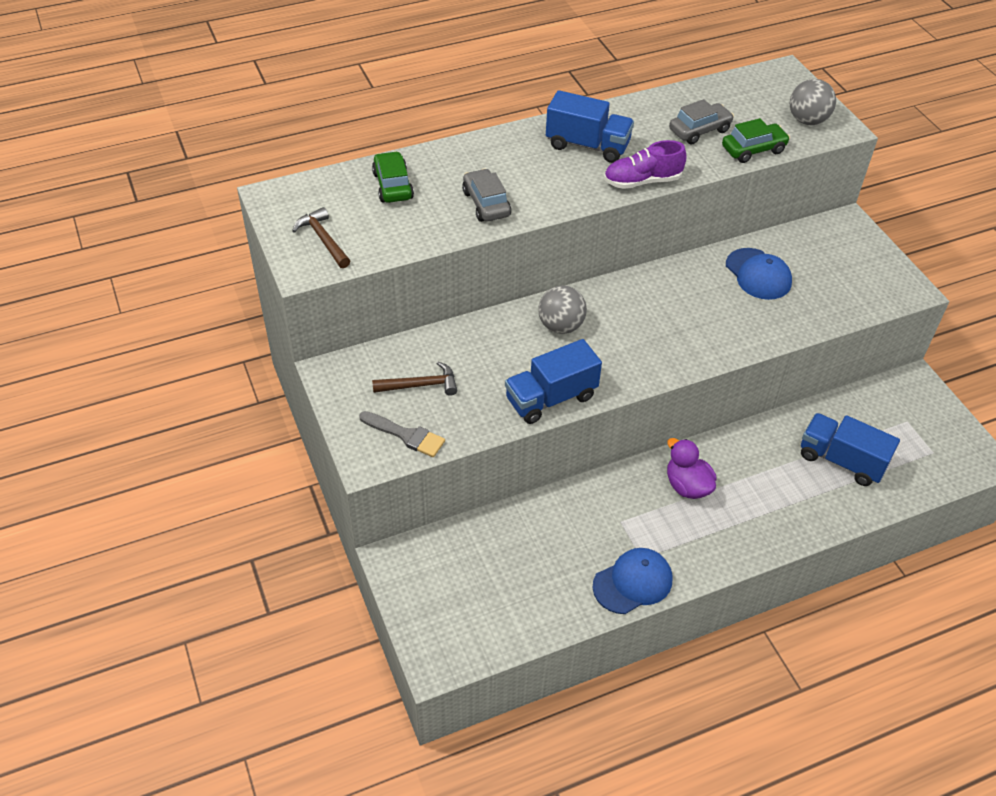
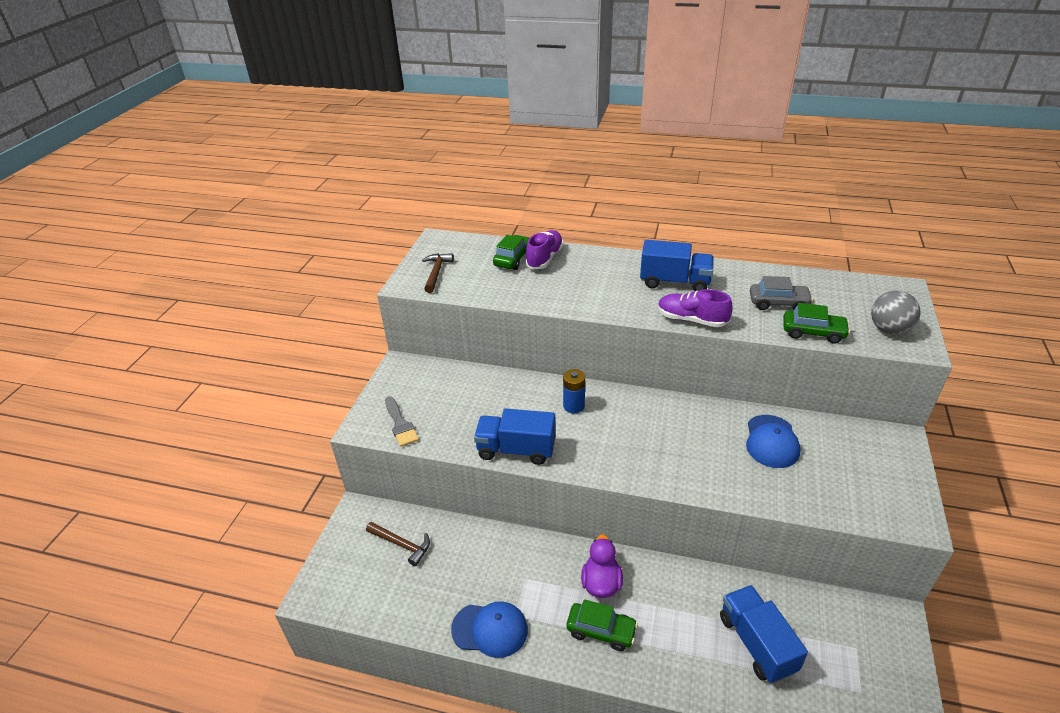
camera: 40 degrees right, 10 degrees down
brown hammer [372,361,457,396] -> brown hammer moved to [366,522,430,566]
grey car [462,169,511,222] -> none
grey ball [538,286,587,334] -> blue battery [563,369,585,413]
blue truck [546,90,634,163] -> blue truck turned 45 degrees counterclockwise [640,240,714,292]
none -> purple shoe [525,230,564,269]
none -> green car [567,599,638,651]

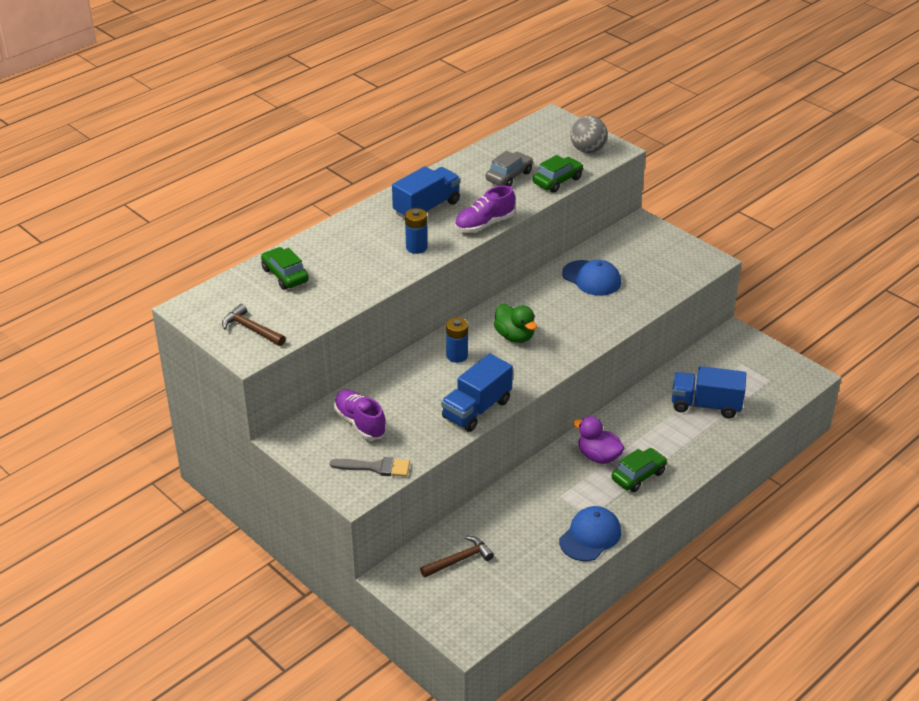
camera: 60 degrees left, 0 degrees up
purple shoe [525,230,564,269] -> purple shoe moved to [334,390,387,440]
none -> blue battery [405,208,427,254]
none -> green duck [494,304,537,343]

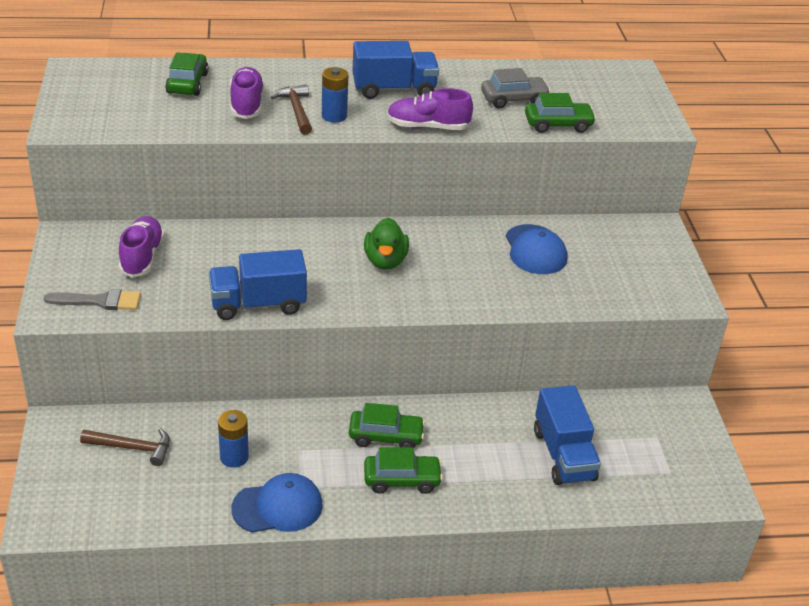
camera: 35 degrees right, 0 degrees up
brown hammer [222,304,286,346] -> brown hammer moved to [271,85,312,135]
grey brush [330,457,410,477] -> grey brush turned 45 degrees counterclockwise [44,289,141,310]
blue battery [446,318,468,363] -> blue battery moved to [218,410,249,468]
grey ball [570,116,608,153] -> none
purple duck [573,416,624,464] -> green car [349,403,425,448]
blue truck [672,366,746,418] -> blue truck turned 150 degrees counterclockwise [534,385,601,485]
none -> purple shoe [230,67,264,119]

